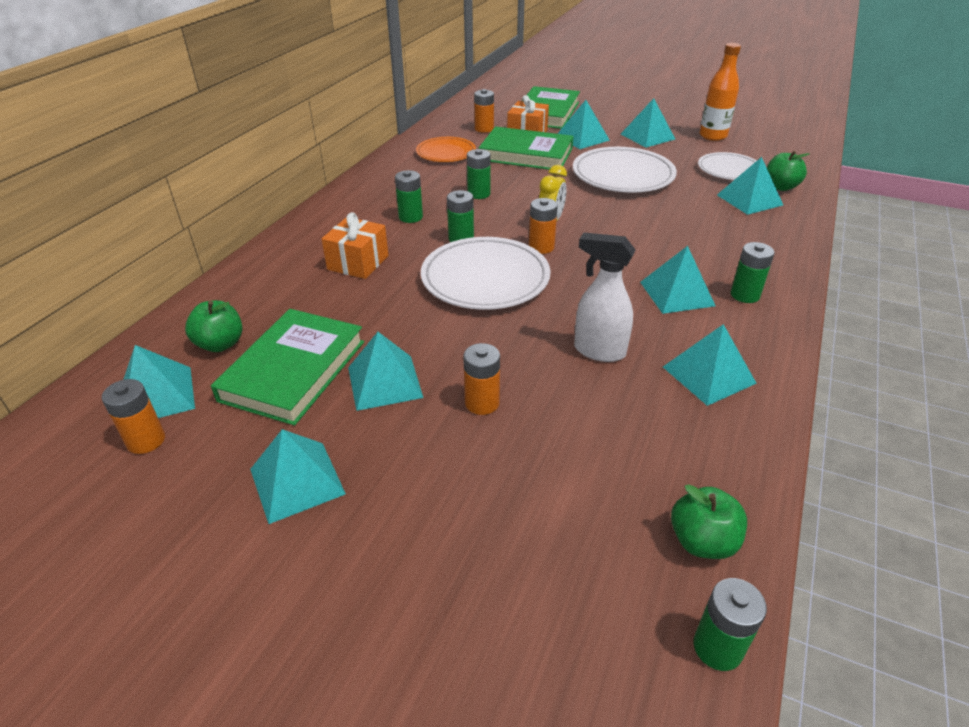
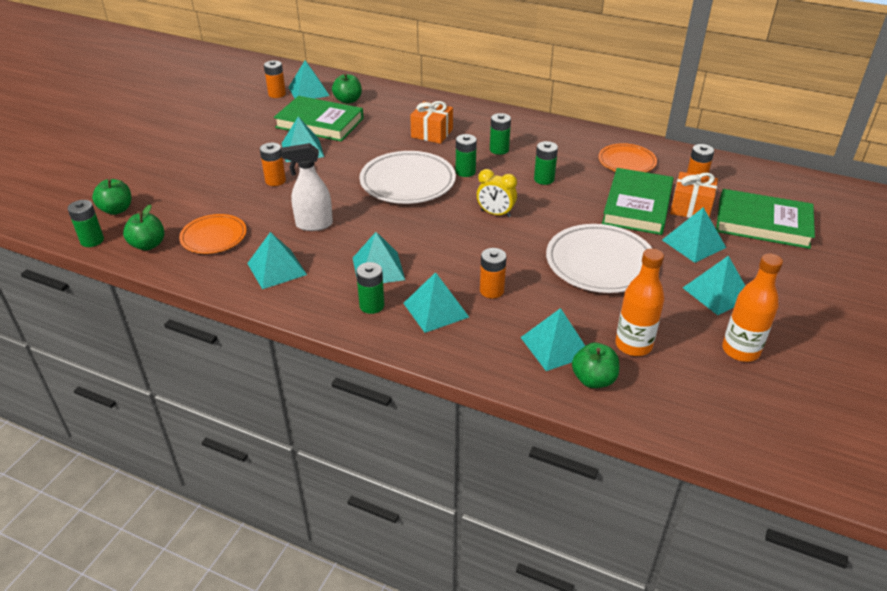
camera: 90 degrees right, 0 degrees up
turquoise pyramid [250,429,346,524] -> turquoise pyramid moved to [403,272,469,333]
orange battery [529,198,558,254] -> orange battery moved to [480,248,507,299]
white spray bottle [574,232,636,362] -> white spray bottle turned 120 degrees counterclockwise [281,143,333,231]
white plate [698,152,757,180] -> orange bottle [615,248,664,356]
none -> green apple [92,179,131,215]
none -> orange plate [179,214,247,254]

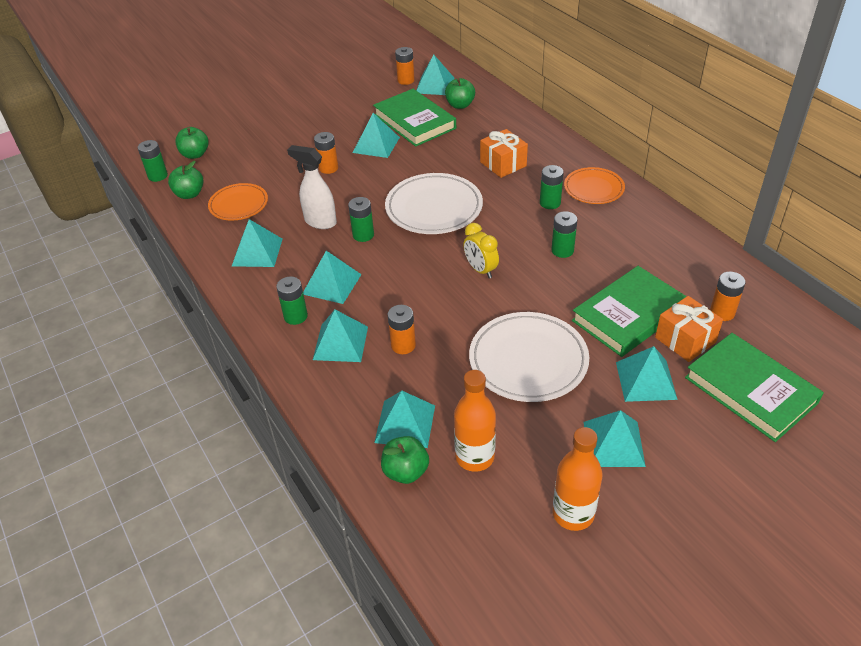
camera: 35 degrees right, 5 degrees up
green battery [456,134,477,177] -> green battery moved to [348,197,374,242]
orange plate [598,143,657,172] -> orange plate moved to [564,167,625,204]

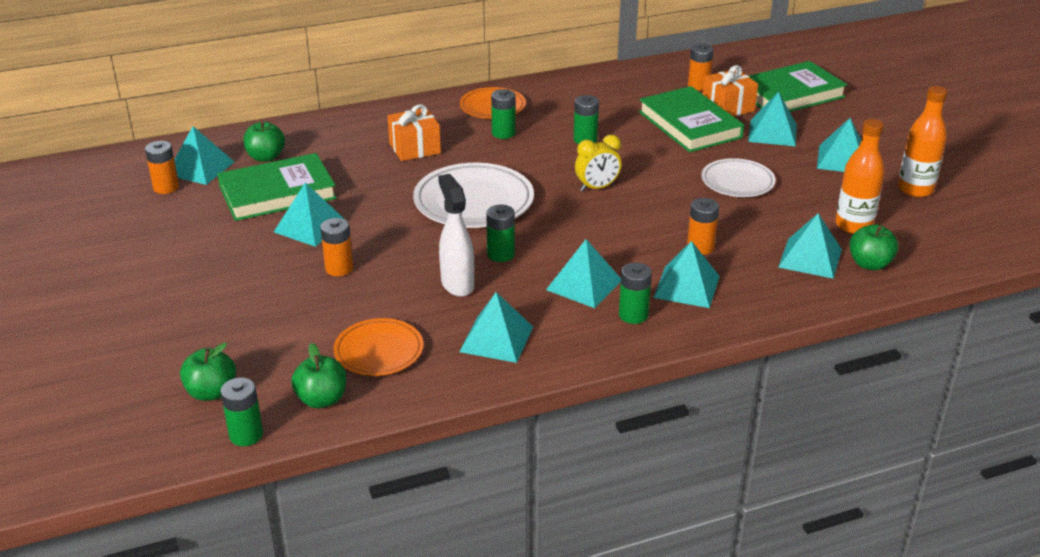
camera: 80 degrees left, 10 degrees down
white spray bottle [287,145,337,229] -> white spray bottle turned 120 degrees clockwise [438,174,474,297]
white plate [469,312,589,402] -> white plate [701,158,776,197], size x0.62

